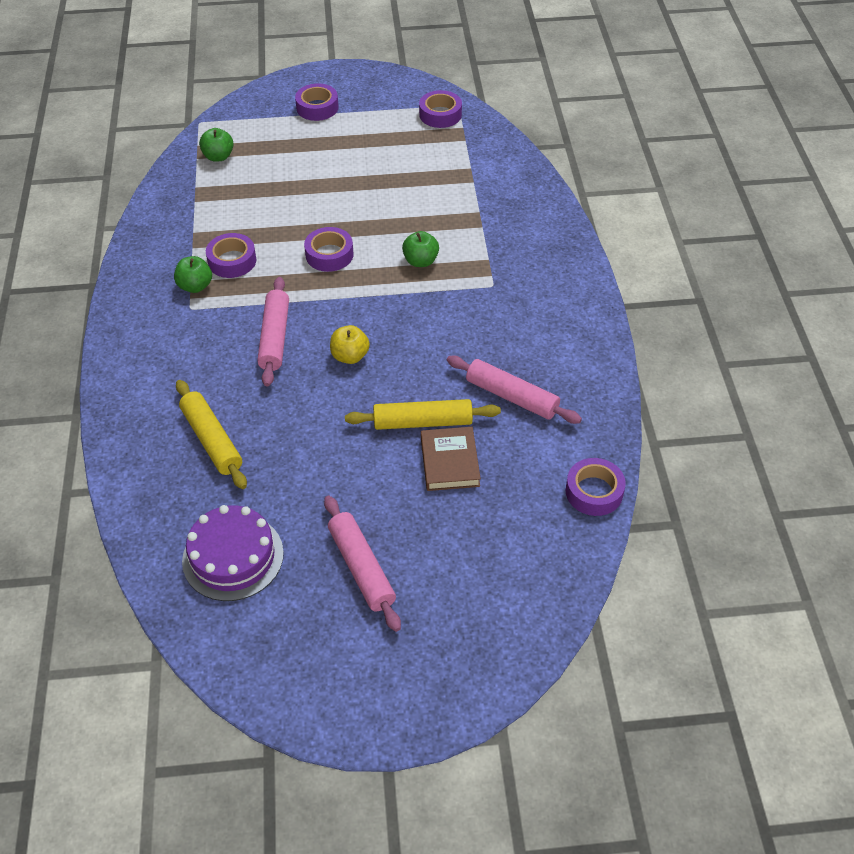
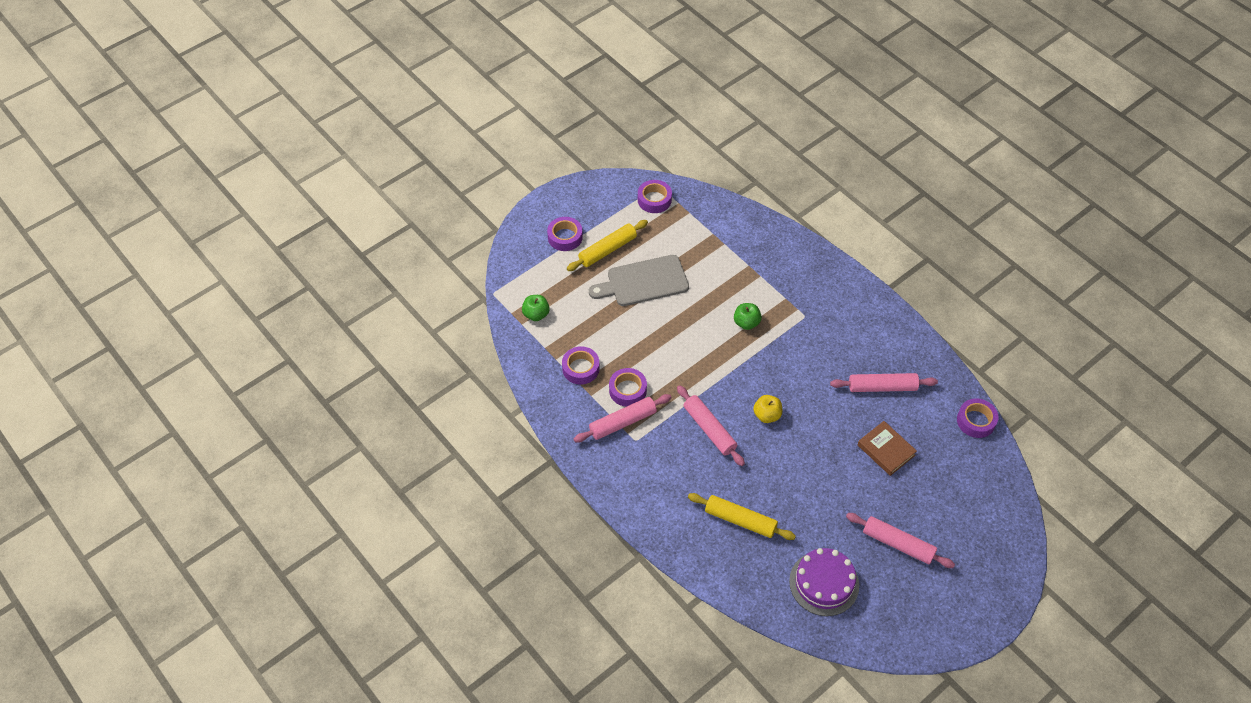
camera: 35 degrees left, 5 degrees up
green apple [174,256,212,293] -> pink rolling pin [574,394,672,443]
purple tape [304,227,353,272] -> purple tape moved to [562,346,600,385]
yellow rolling pin [345,399,501,430] -> yellow rolling pin moved to [567,220,648,271]
none -> grey cutting board [589,255,689,306]

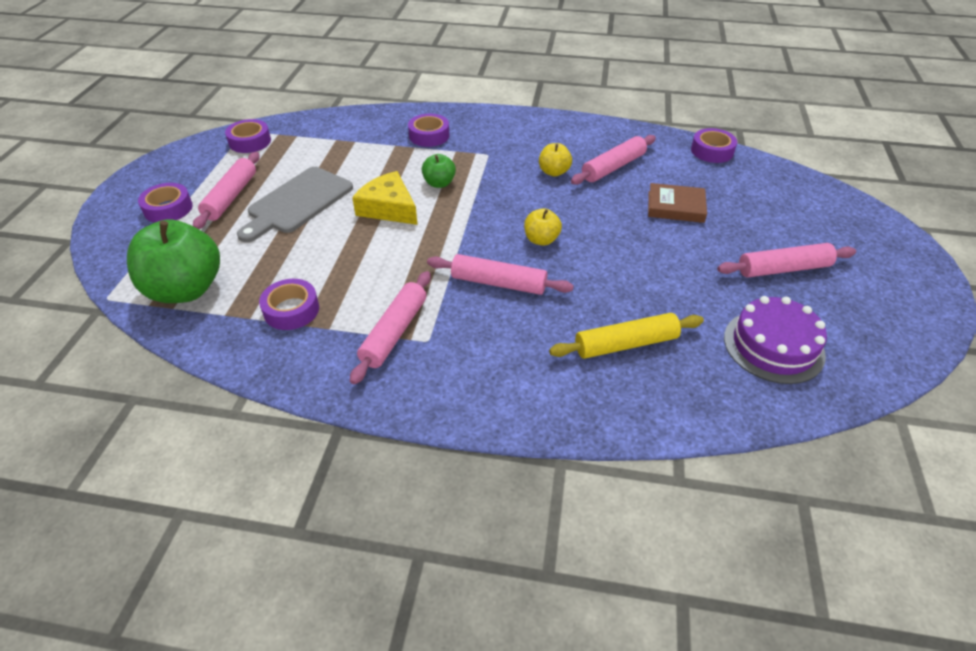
camera: 40 degrees left, 10 degrees down
green apple [522,295,550,321] -> green apple [127,219,220,303], size x2.06
yellow rolling pin [567,220,648,271] -> pink rolling pin [193,152,260,229]
purple tape [609,368,647,407] -> purple tape moved to [408,114,450,147]
none -> yellow cheese [352,171,418,225]
none -> yellow apple [539,143,572,177]

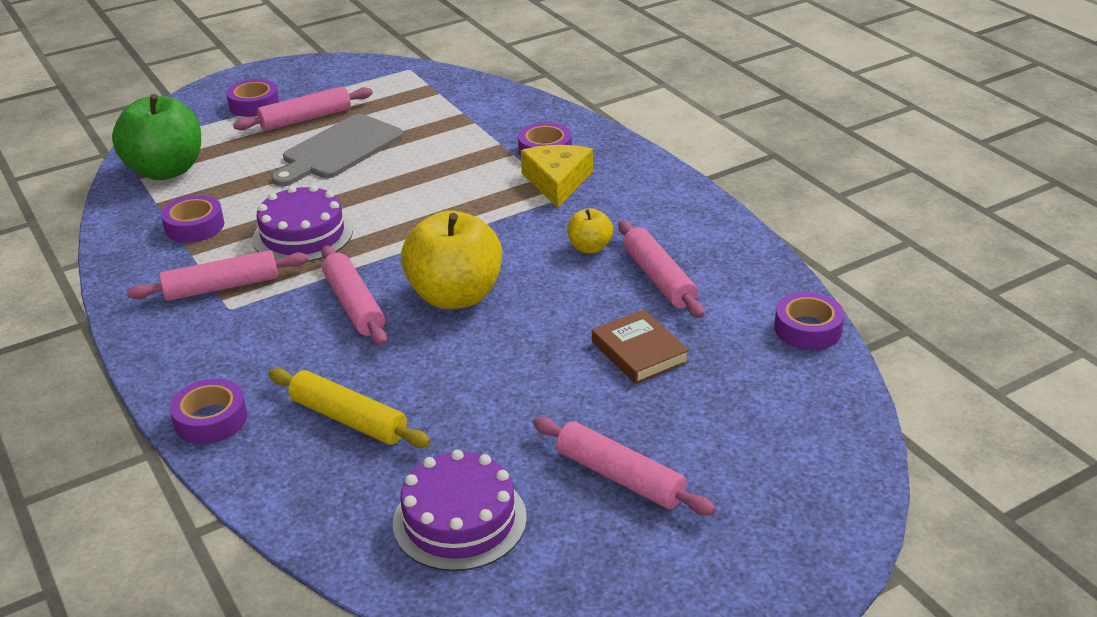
camera: 50 degrees right, 10 degrees down
purple tape [225,119,271,153] -> purple tape moved to [170,379,248,444]
grey cutting board [237,167,353,242] -> grey cutting board turned 45 degrees counterclockwise [271,114,403,186]
yellow cheese [352,171,418,225] -> yellow cheese moved to [521,145,593,208]
green apple [422,154,456,188] -> none
yellow apple [524,208,562,246] -> yellow apple [401,210,502,309], size x2.06
pink rolling pin [571,135,656,185] -> pink rolling pin turned 60 degrees clockwise [618,220,705,318]
none -> purple cake [253,185,353,262]

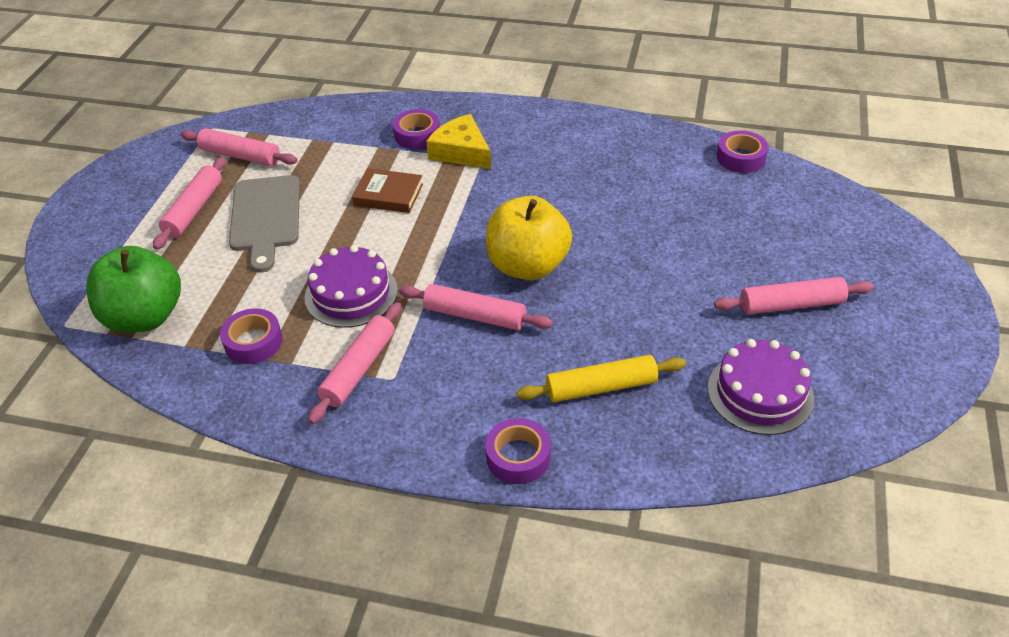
camera: 45 degrees left, 10 degrees up
purple tape [226,79,279,117] -> none
yellow apple [567,208,613,253] -> none
brown book [592,309,690,384] -> brown book moved to [352,168,423,213]
pink rolling pin [618,220,705,318] -> pink rolling pin moved to [181,128,298,166]

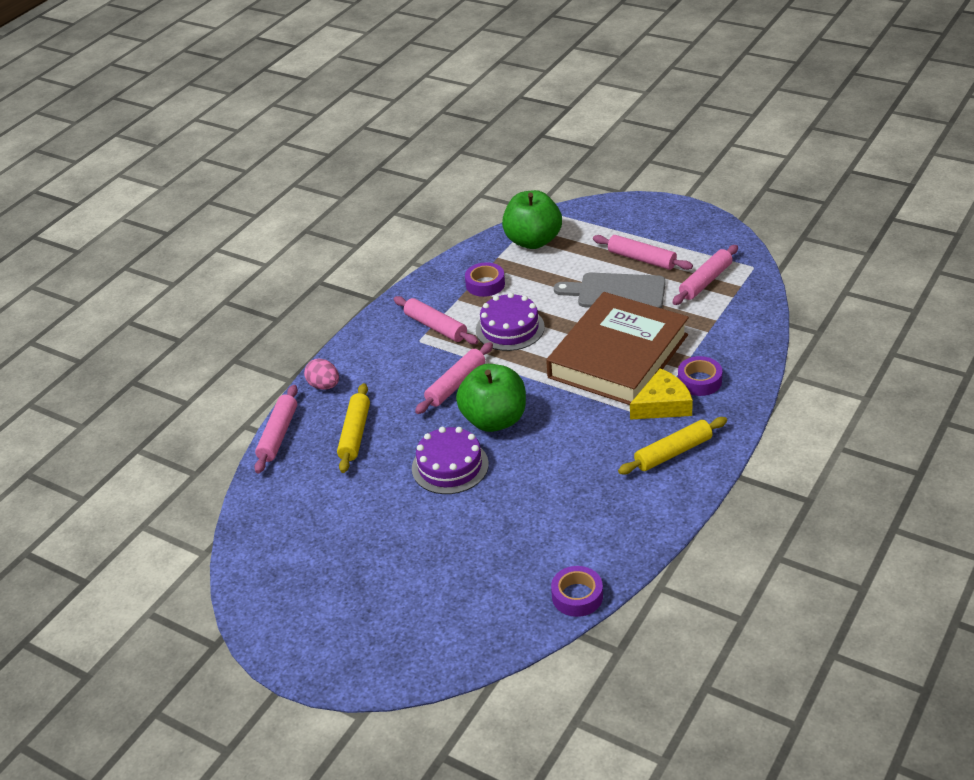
camera: 110 degrees right, 5 degrees down
brown book [352,168,423,213] -> brown book [546,292,689,405], size x2.42
purple tape [485,418,551,484] -> pink egg [304,358,339,390]
yellow apple [486,196,572,280] -> green apple [456,364,526,432]
purple cake [708,339,814,435] -> purple cake moved to [412,427,489,494]
pink rolling pin [714,277,874,315] -> pink rolling pin moved to [254,385,298,473]
none -> yellow rolling pin [618,417,727,474]

